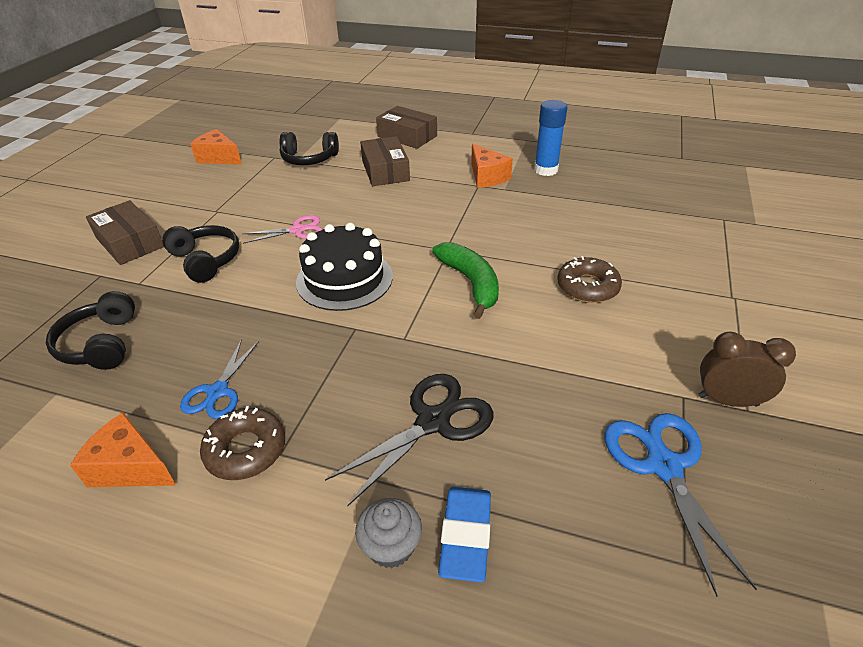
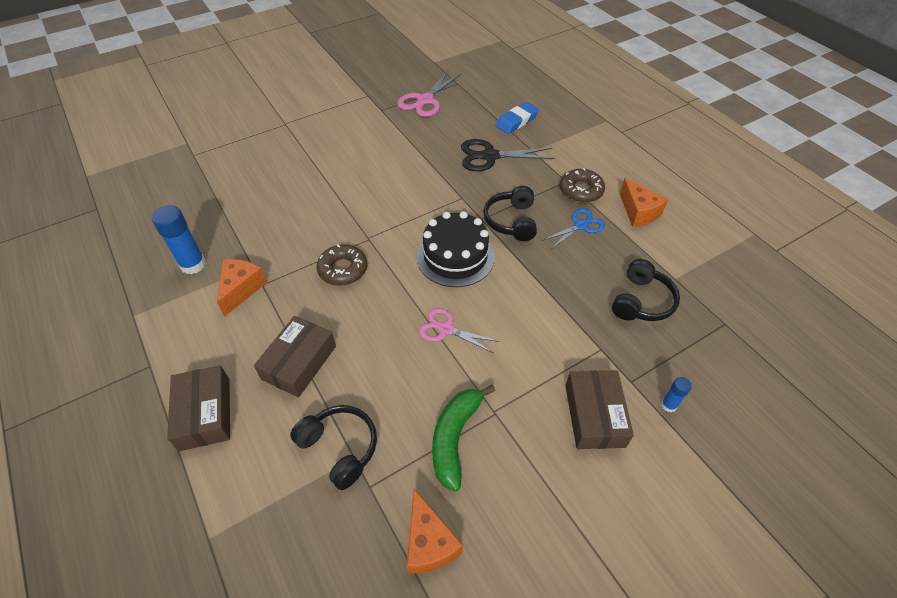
camera: 140 degrees left, 10 degrees up
black headphones [162,225,239,283] -> black headphones moved to [483,186,537,241]
grey cupcake [355,498,422,568] -> none
green banana [432,242,499,319] -> green banana moved to [432,385,495,492]
brown donut [557,256,622,303] -> brown donut moved to [317,244,367,286]
blue scissors [604,413,757,597] -> pink scissors [397,70,462,117]
brown clock [699,332,796,407] -> none
none -> blue glue stick [661,377,692,412]

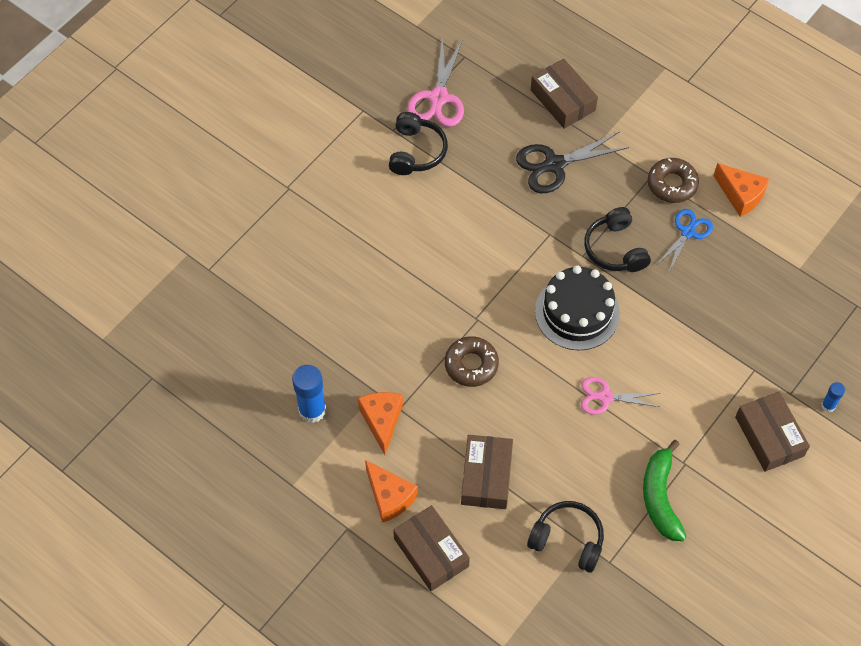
camera: 20 degrees left, 10 degrees up
orange cheese [407,489,463,574] -> orange cheese moved to [365,460,418,523]
blue eraser [496,102,539,134] -> brown box [531,59,598,129]
black headphones [612,259,680,321] -> black headphones moved to [389,112,448,175]

